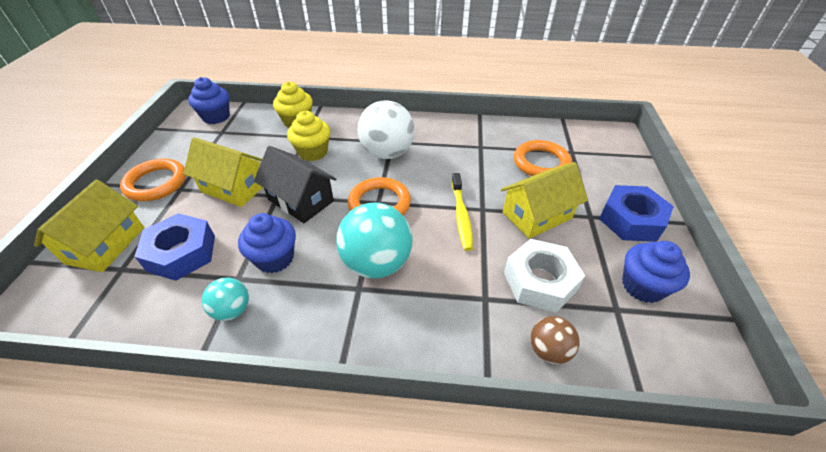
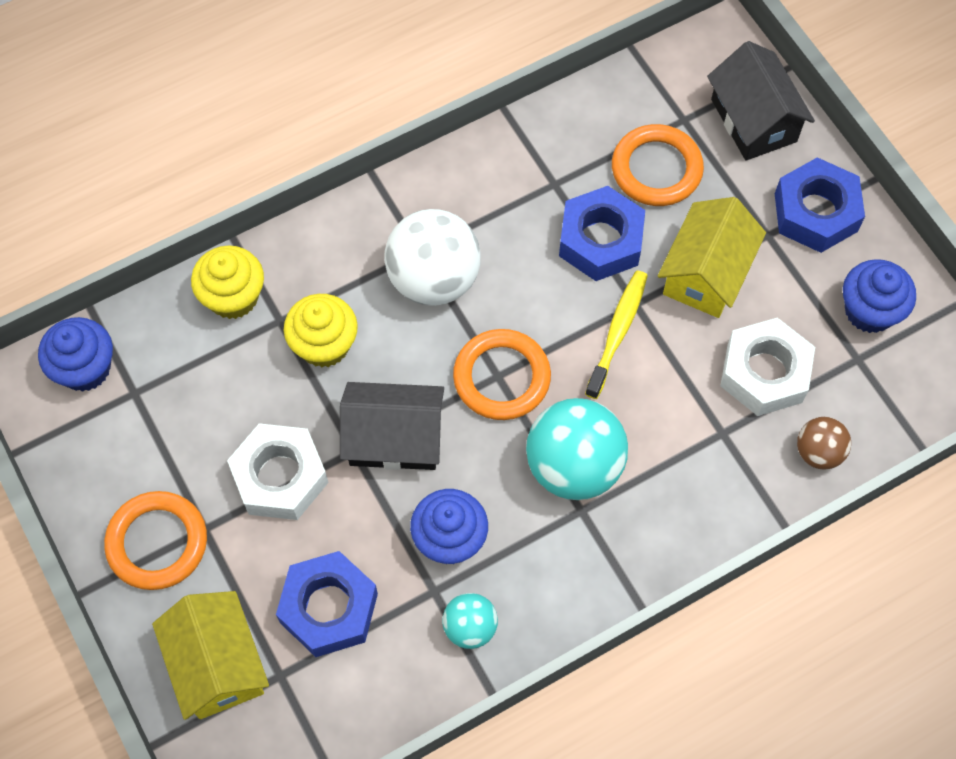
camera: 35 degrees left, 20 degrees up
yellow house [183,137,263,207] -> white nut [227,423,329,520]
yellow toothbrush [452,173,473,251] -> yellow toothbrush turned 120 degrees counterclockwise [585,270,648,399]
none -> blue nut [559,186,645,281]
none -> black house [707,41,815,161]

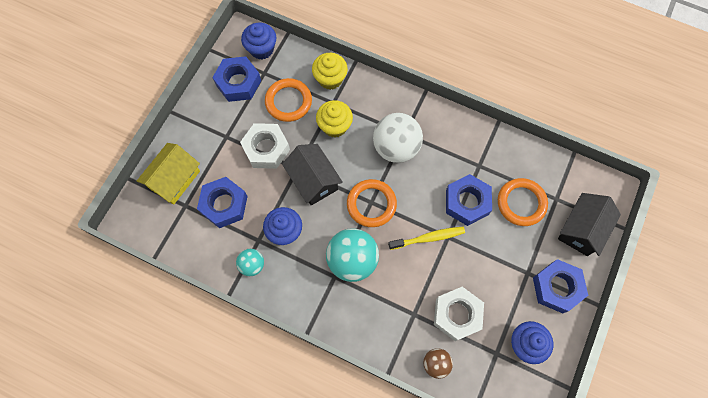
camera: 55 degrees right, 5 degrees up
orange ring [104,491,207,590] -> orange ring moved to [265,78,312,122]
yellow house [658,197,766,318] -> none
none -> blue nut [212,56,261,102]

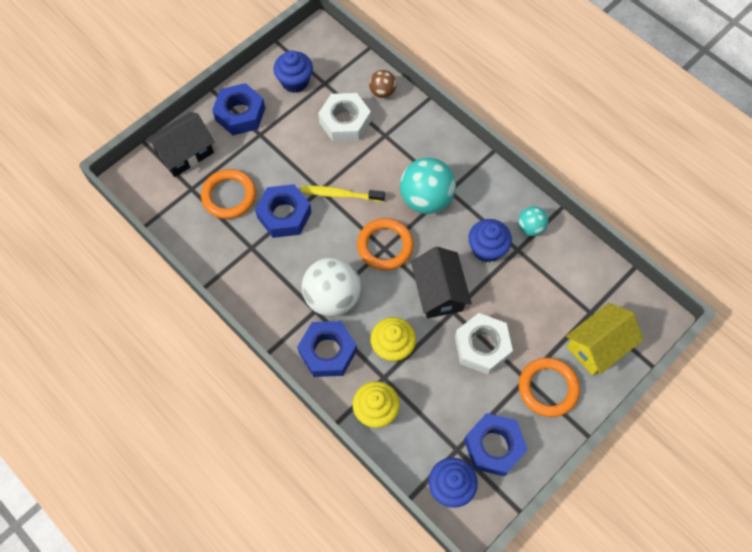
camera: 160 degrees left, 5 degrees down
blue nut [197,177,248,228] -> blue nut moved to [297,321,357,377]
orange ring [265,78,312,122] -> orange ring moved to [519,358,580,417]

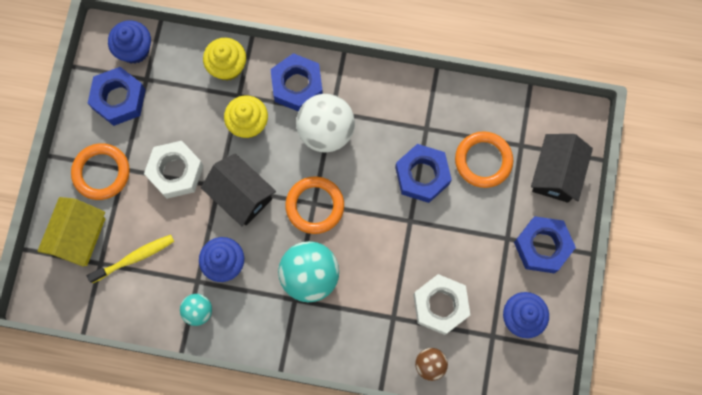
camera: 145 degrees right, 10 degrees up
yellow toothbrush [301,186,385,202] -> yellow toothbrush moved to [87,235,174,283]

